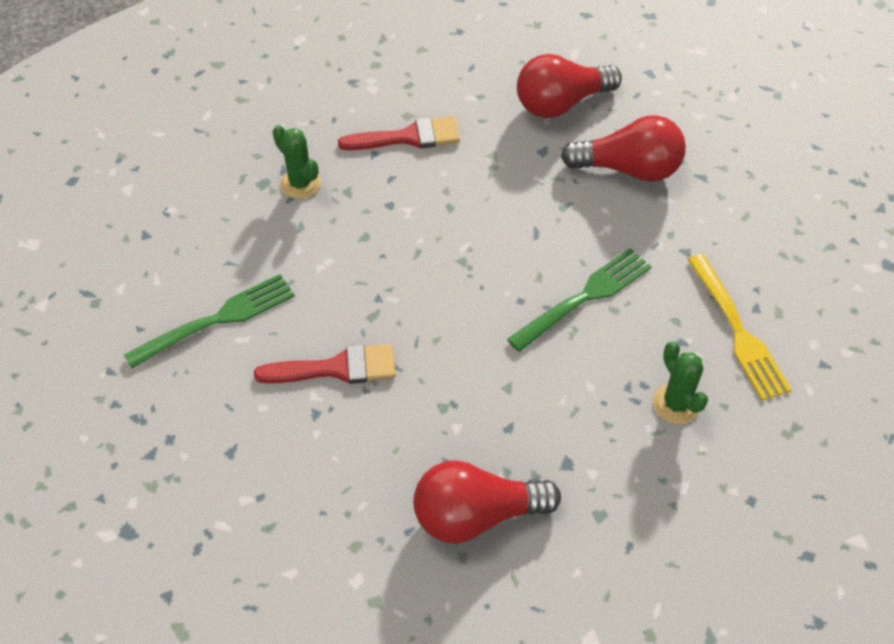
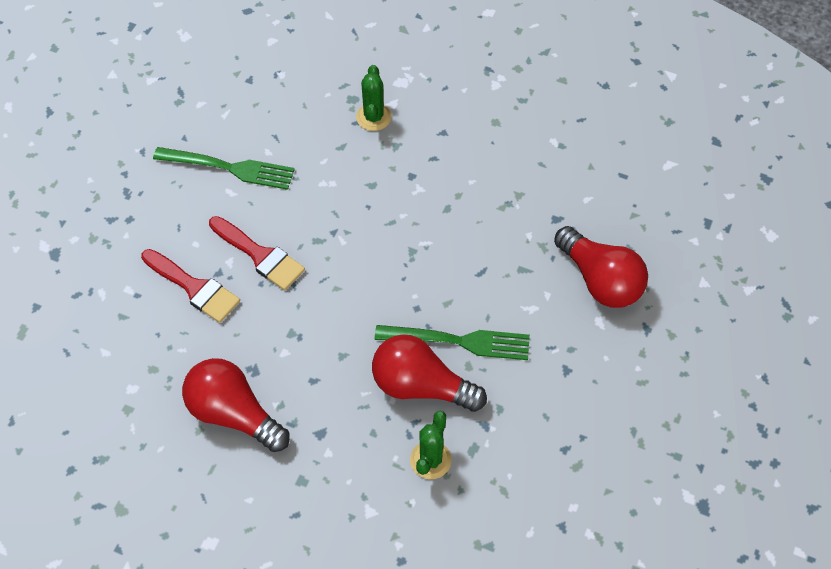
camera: 45 degrees right, 5 degrees up
red brush [338,116,460,150] -> red brush moved to [141,249,240,323]
red light bulb [517,54,622,118] -> red light bulb moved to [372,334,487,412]
yellow fork [687,254,792,401] -> none

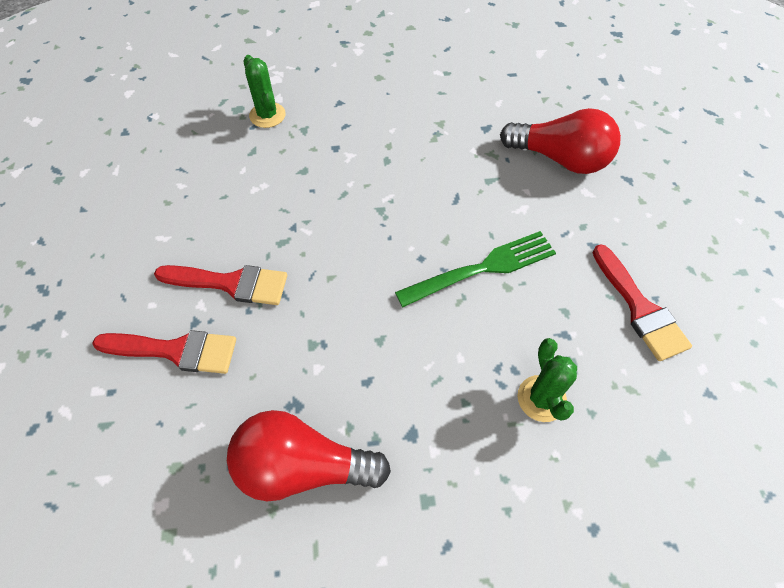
camera: 30 degrees left, 0 degrees up
green fork [153,147,295,190] -> none
red light bulb [372,334,487,412] -> none
none -> red brush [593,244,692,361]

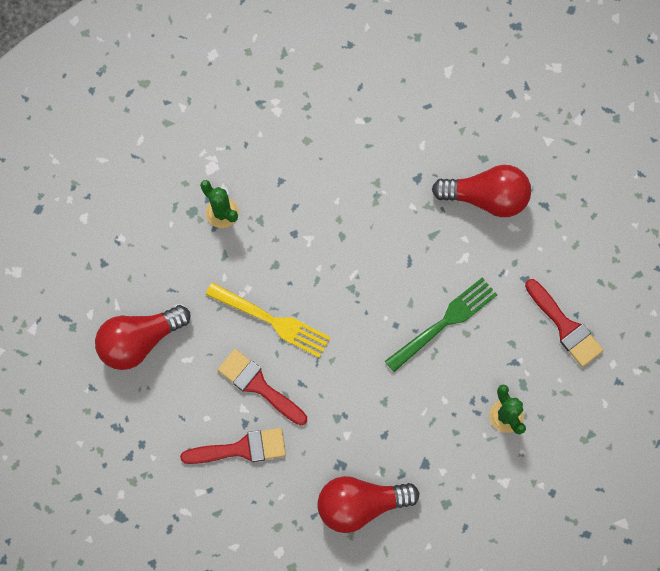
camera: 15 degrees left, 15 degrees up
red brush [154,265,287,305] -> red brush turned 135 degrees counterclockwise [217,349,307,426]
none -> red light bulb [95,305,191,370]
none -> yellow fork [206,282,331,358]

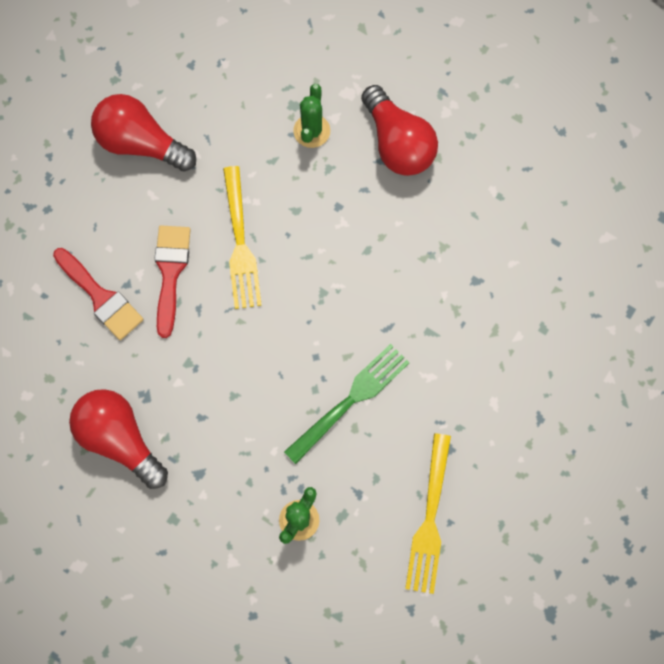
camera: 55 degrees right, 0 degrees up
green fork [385,278,497,372] -> green fork turned 60 degrees counterclockwise [284,344,409,464]
red light bulb [432,165,531,217] -> red light bulb moved to [361,85,438,176]
red brush [525,279,604,367] -> yellow fork [405,433,451,594]

